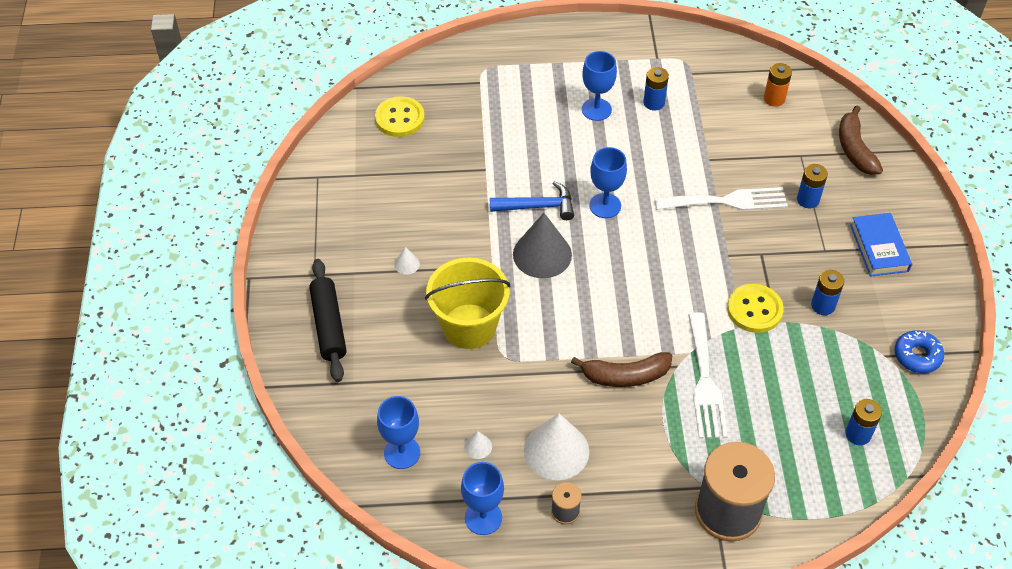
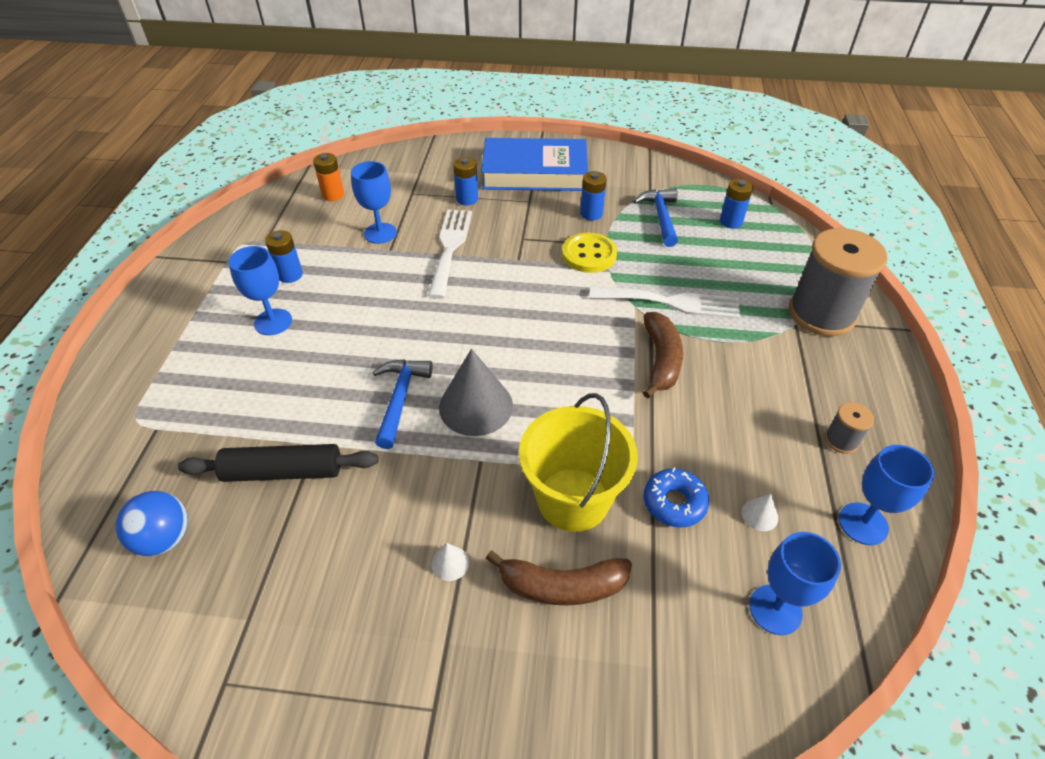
camera: 80 degrees left, 5 degrees down
black rolling pin [309,259,347,382] -> black rolling pin moved to [178,444,378,482]
yellow button [375,96,425,137] -> blue ball [116,491,188,556]
white cone [524,413,589,480] -> none
blue goblet [589,147,627,218] -> blue goblet moved to [351,161,397,244]
brown banana [839,105,883,175] -> brown banana moved to [486,551,632,605]
blue book [850,213,912,277] -> blue book [481,138,588,191], size x1.72
blue donut [894,330,944,373] -> blue donut moved to [644,468,709,528]
none -> blue hammer [633,188,678,247]

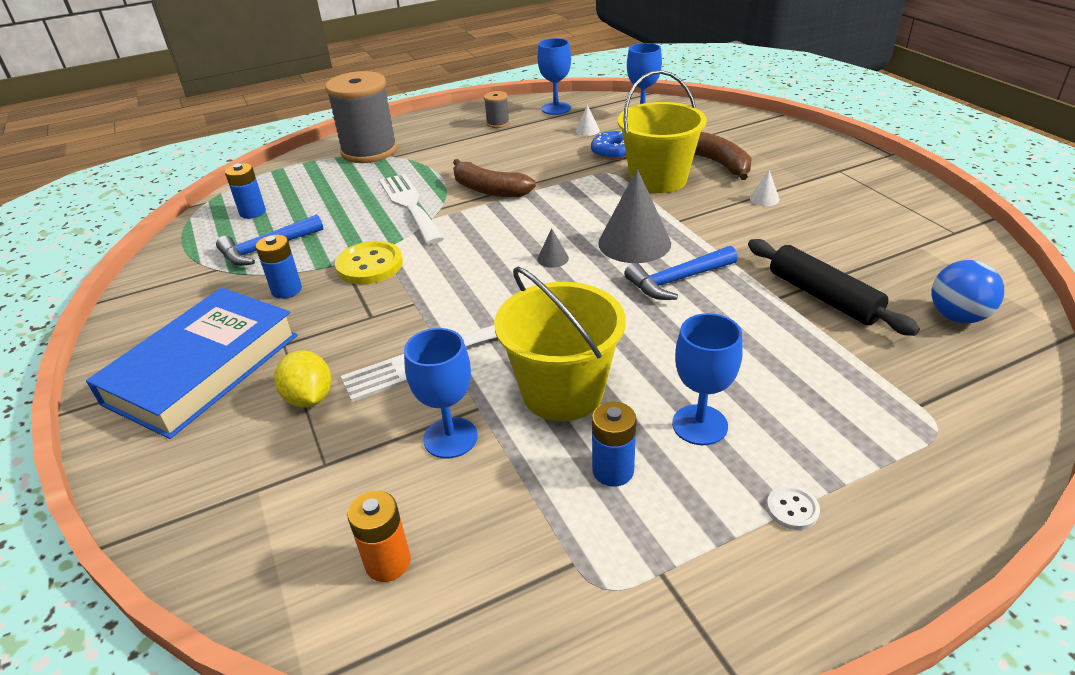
camera: 120 degrees left, 10 degrees down
blue battery [453,157,478,205] -> yellow lemon [274,350,331,408]
blue book [481,138,588,191] -> blue book turned 60 degrees clockwise [86,288,298,439]
brown banana [643,312,683,398] -> brown banana turned 120 degrees counterclockwise [453,159,536,197]
none -> yellow bucket [494,267,626,421]
none -> grey cone [537,228,569,268]
none -> white button [767,486,820,530]

